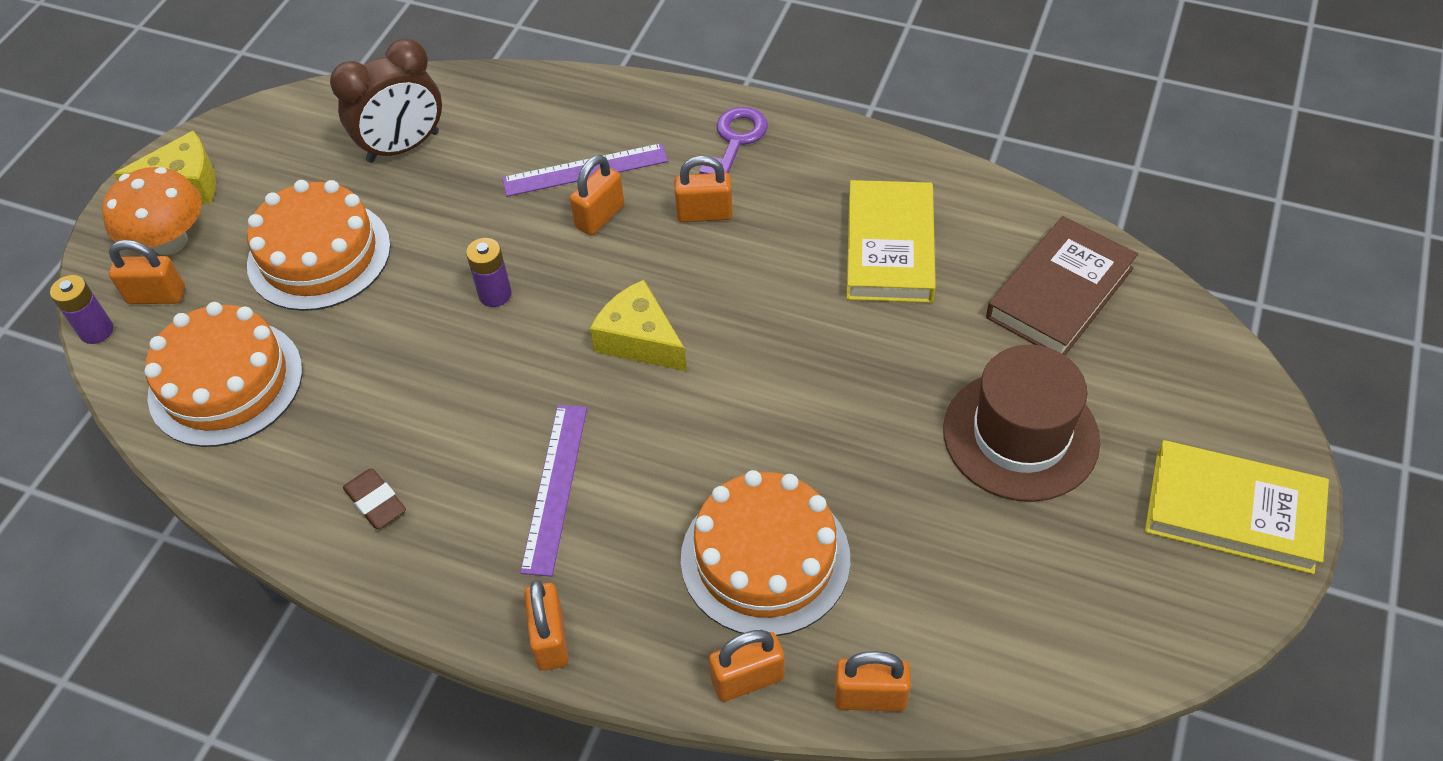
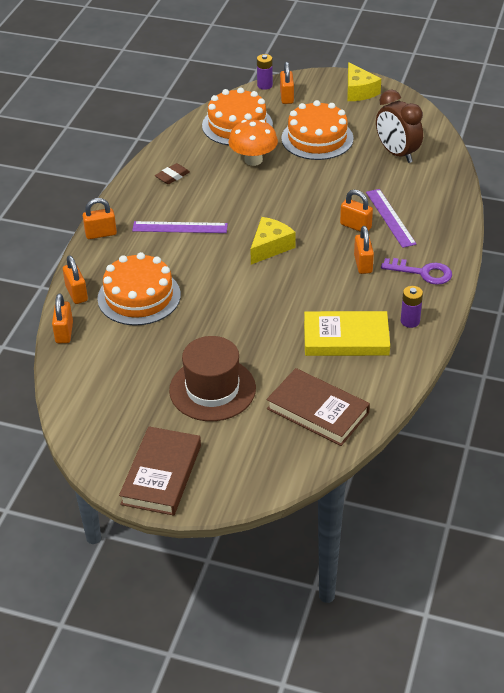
camera: 85 degrees right, 10 degrees down
orange mushroom [102,167,202,255] -> orange mushroom moved to [229,120,278,166]
purple battery [466,238,512,307] -> purple battery moved to [401,286,423,328]
yellow book [1145,440,1329,574] -> brown book [119,426,201,516]

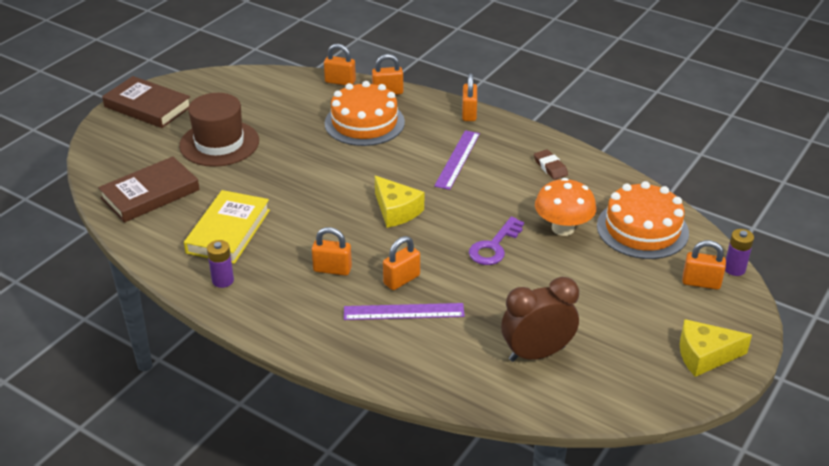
camera: 105 degrees right, 5 degrees down
orange cake [281,100,353,160] -> none
purple key [381,258,452,285] -> purple key moved to [469,217,524,265]

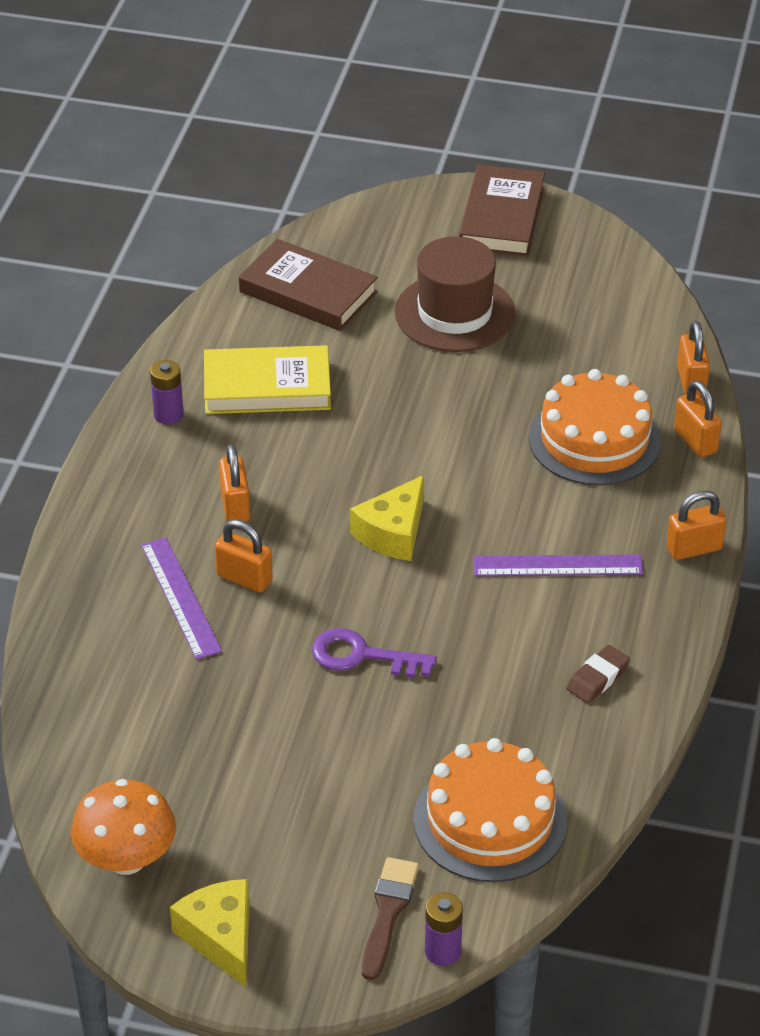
camera: 70 degrees right, 5 degrees up
brown clock [501,277,579,362] -> none
orange mushroom [535,178,596,236] -> orange mushroom moved to [71,779,176,875]
orange padlock [682,240,726,290] -> brown brush [362,857,419,980]

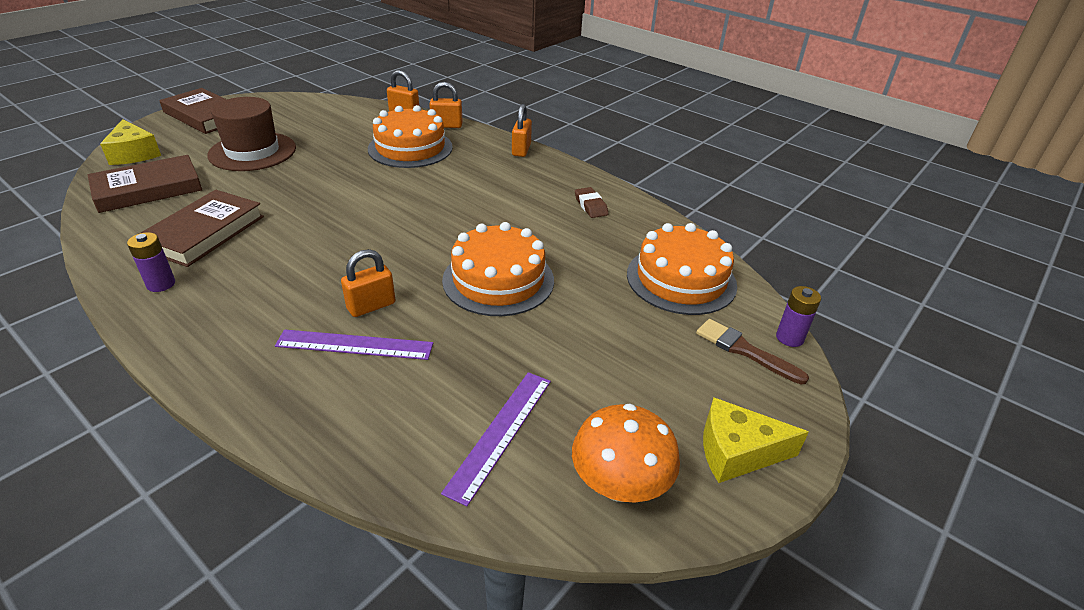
camera: 65 degrees left, 5 degrees down
yellow book [204,345,331,414] -> brown book [139,190,264,267]
orange padlock [219,444,250,522] -> none
purple key [312,628,437,678] -> orange cake [442,222,554,316]
yellow cheese [350,475,424,561] -> yellow cheese moved to [100,119,161,165]
purple ruler [473,554,643,576] -> purple ruler moved to [441,372,551,506]

